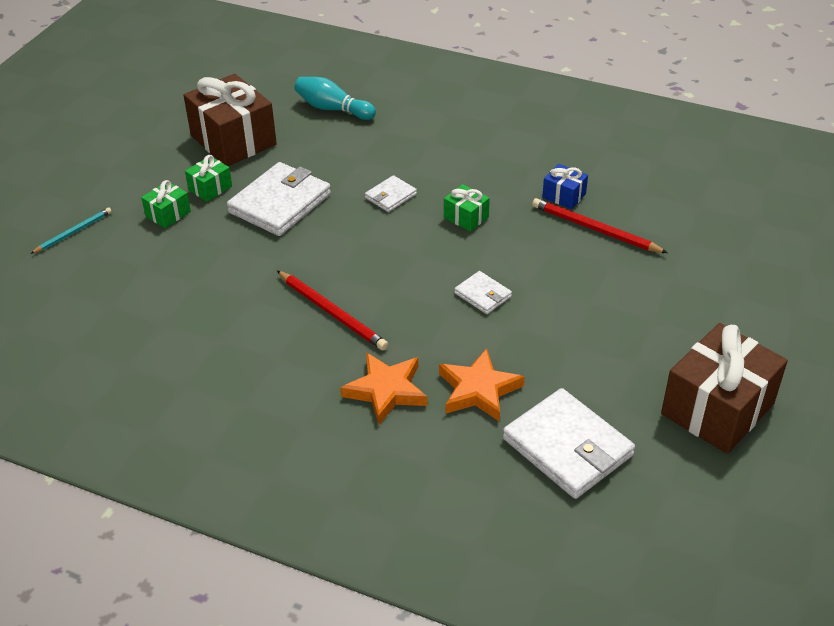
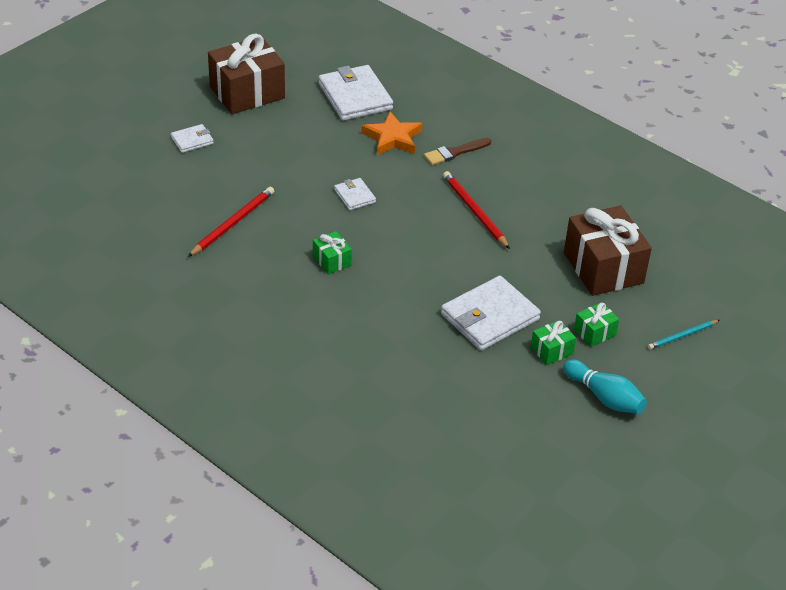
camera: 165 degrees left, 0 degrees up
brown gift [184,74,277,166] -> brown gift moved to [564,206,652,296]
turquoise bowling pin [294,77,376,120] -> turquoise bowling pin moved to [563,359,647,414]
orange star [340,352,427,425] -> brown brush [424,138,491,165]
white wallet [365,175,417,212] -> white wallet moved to [171,124,214,153]
red pencil [532,198,668,253] -> red pencil turned 105 degrees counterclockwise [188,187,274,257]
blue gift [542,164,588,209] -> none

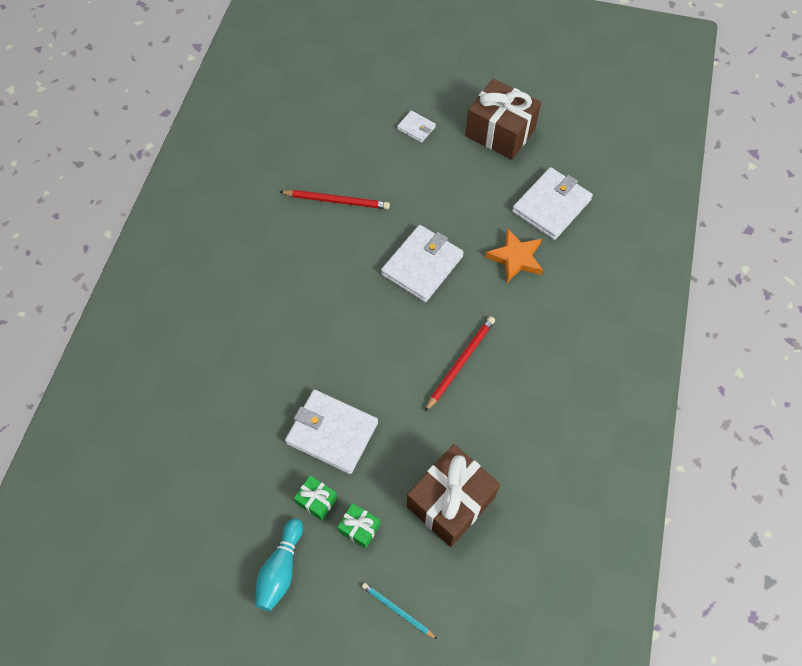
camera: 65 degrees right, 20 degrees up
green gift [313,231,352,275] -> none
white wallet [334,178,376,210] -> white wallet [381,225,464,302], size x1.99
brown brush [424,138,491,165] -> none

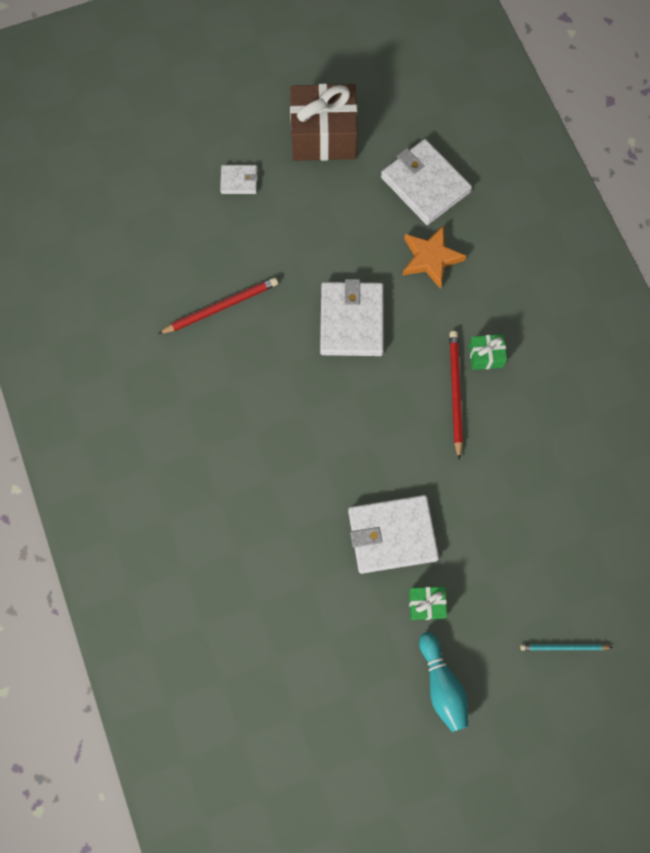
camera: 35 degrees left, 10 degrees up
green gift [337,503,380,549] -> green gift moved to [469,334,507,370]
brown gift [407,444,500,547] -> none
white wallet [512,167,593,240] -> white wallet turned 45 degrees counterclockwise [381,139,472,225]

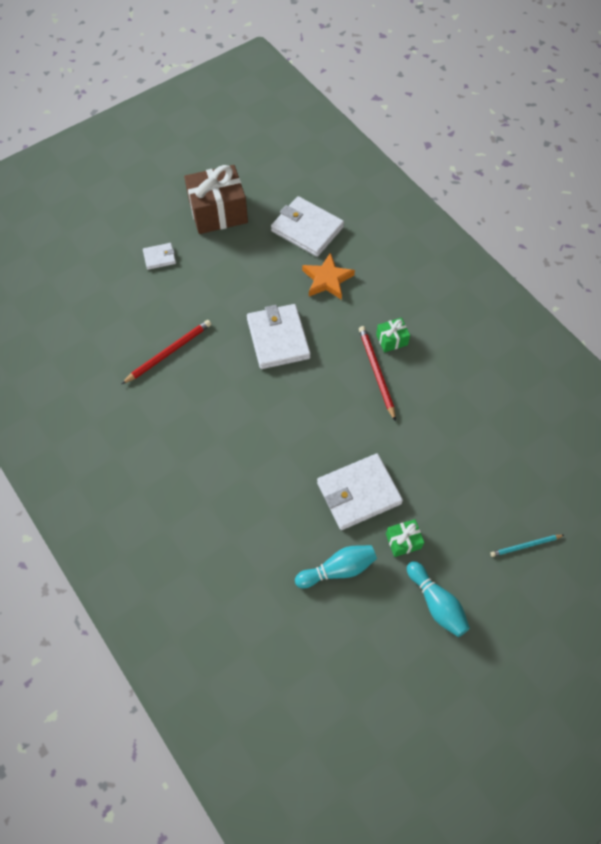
camera: 15 degrees left, 10 degrees down
none -> turquoise bowling pin [295,545,377,588]

